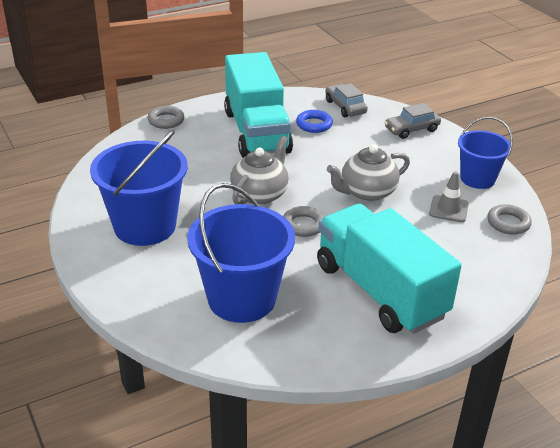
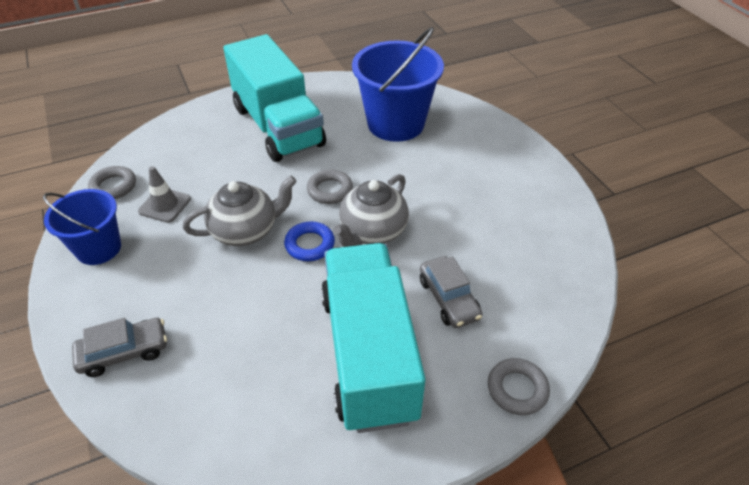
camera: 175 degrees left, 10 degrees up
blue bucket [90,130,188,246] -> none
blue ring [296,110,333,133] -> blue ring moved to [284,221,335,261]
grey car [325,83,368,117] -> grey car moved to [420,256,482,328]

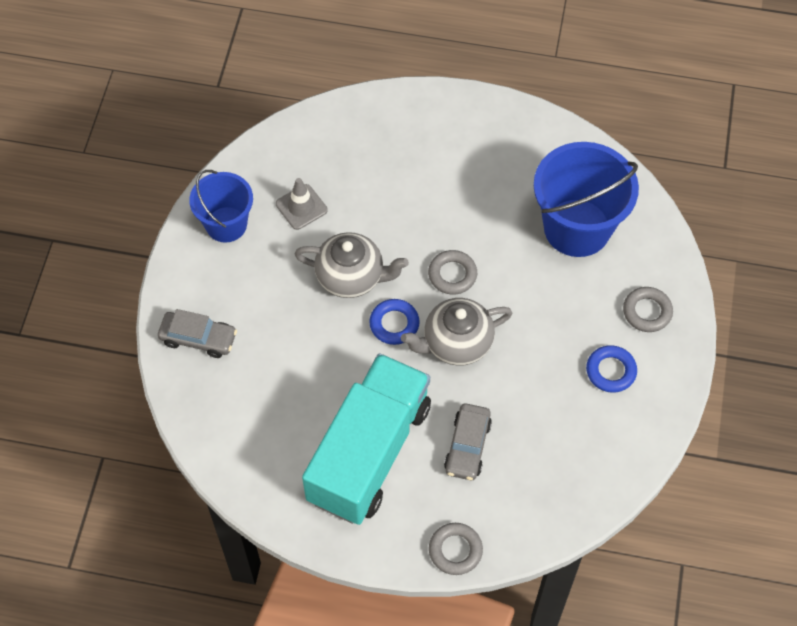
camera: 35 degrees right, 15 degrees up
grey ring [88,166,136,199] -> grey ring moved to [623,287,673,332]
turquoise truck [223,34,326,162] -> none
none -> blue ring [586,345,637,393]

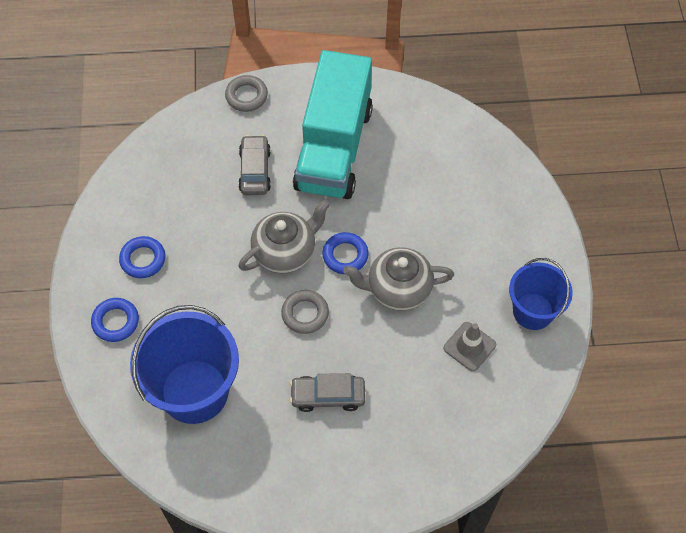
camera: 165 degrees right, 0 degrees up
grey car [158,309,237,358] -> grey car moved to [290,373,365,412]
grey ring [623,287,673,332] -> blue ring [91,298,139,342]

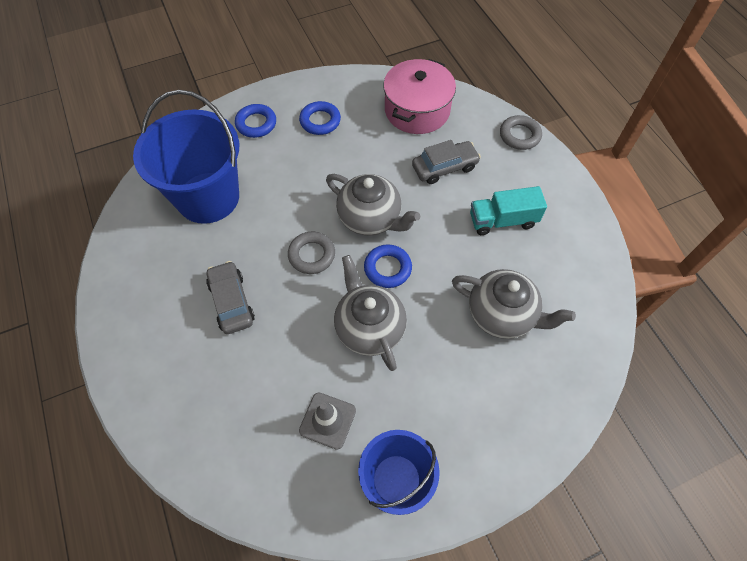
camera: 70 degrees right, 0 degrees up
turquoise truck [293,50,373,199] -> turquoise truck [470,186,547,235], size x0.48
none -> pink pot [383,59,456,134]
none -> grey teapot [452,269,576,339]

